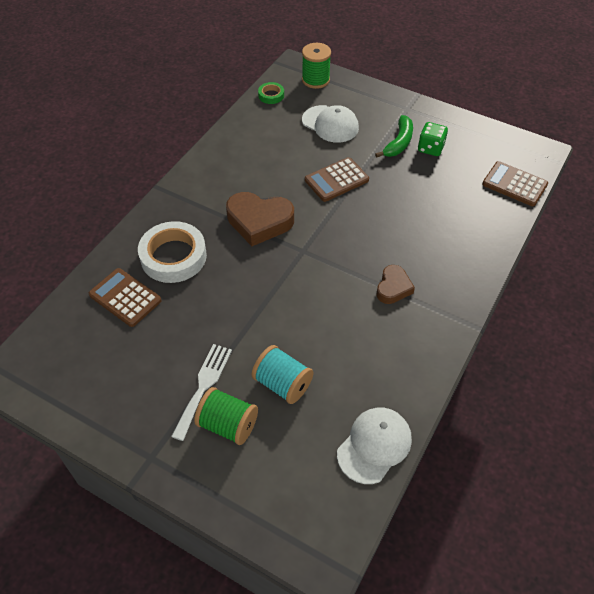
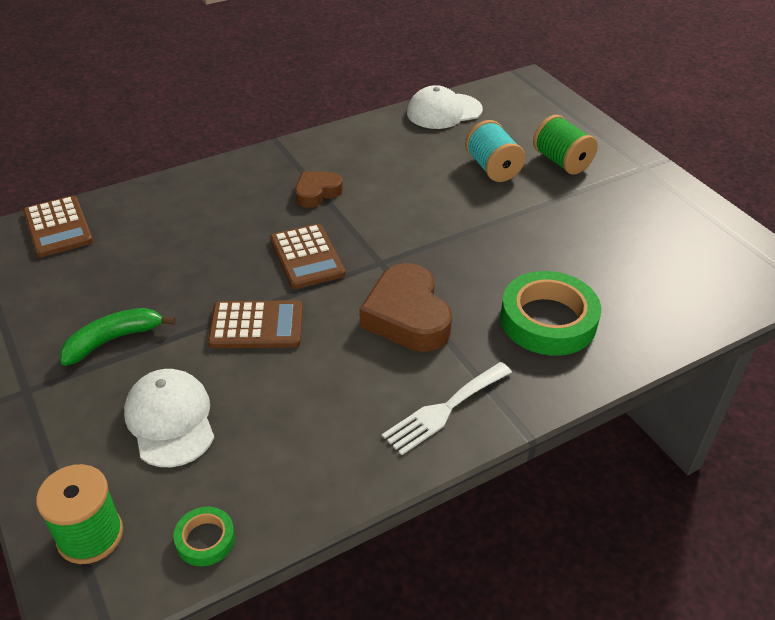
camera: 150 degrees left, 10 degrees down
brown calculator [89,268,162,327] -> brown calculator moved to [270,224,345,289]
white tape [138,221,207,283] -> green tape [500,271,601,356]
white fork [171,344,232,441] -> white fork moved to [382,362,512,455]
brown heart [226,192,294,246] -> brown heart turned 150 degrees counterclockwise [360,263,452,352]
green dice [418,122,448,156] -> none

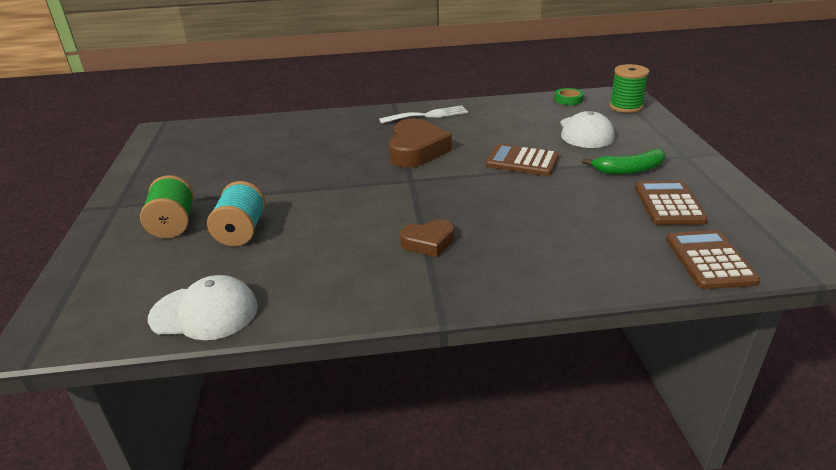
camera: 155 degrees left, 10 degrees down
brown calculator [270,224,345,289] -> brown calculator moved to [635,181,708,225]
green tape [500,271,601,356] -> none

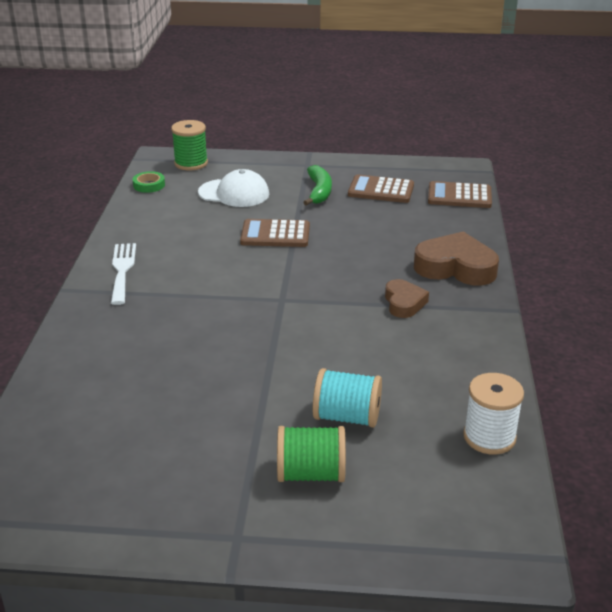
camera: 80 degrees left, 0 degrees up
white cap [148,275,258,340] -> white spool [463,373,524,455]
brown heart [389,118,452,168] -> brown heart moved to [414,231,499,286]
brown calculator [486,144,559,176] -> brown calculator turned 60 degrees clockwise [240,219,310,247]

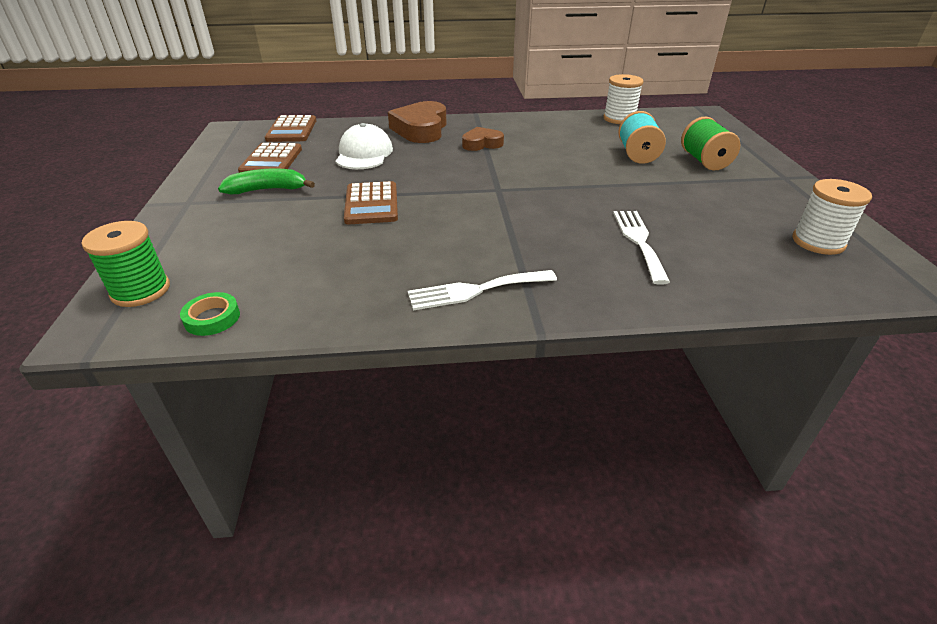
camera: 100 degrees left, 5 degrees up
white cap [198,169,269,207] -> white cap moved to [336,123,393,169]
none -> white fork [613,211,670,285]
none -> white spool [793,179,872,255]

